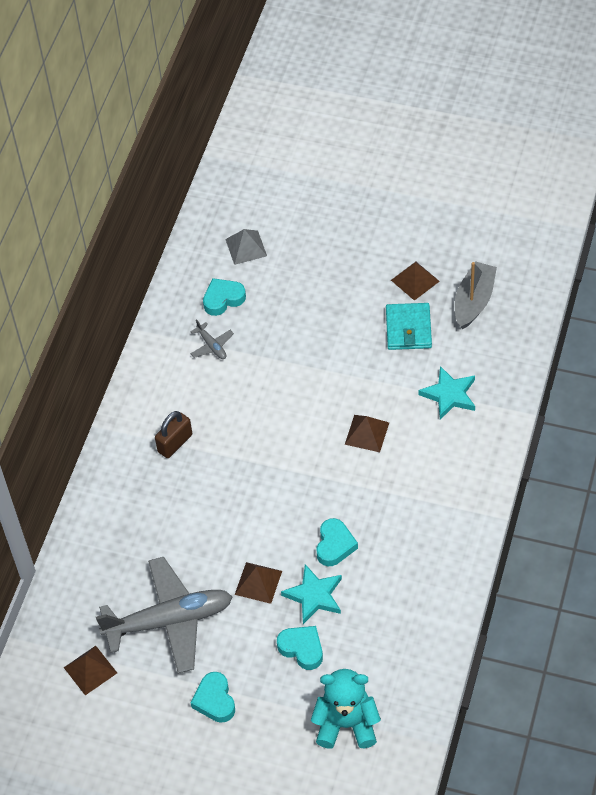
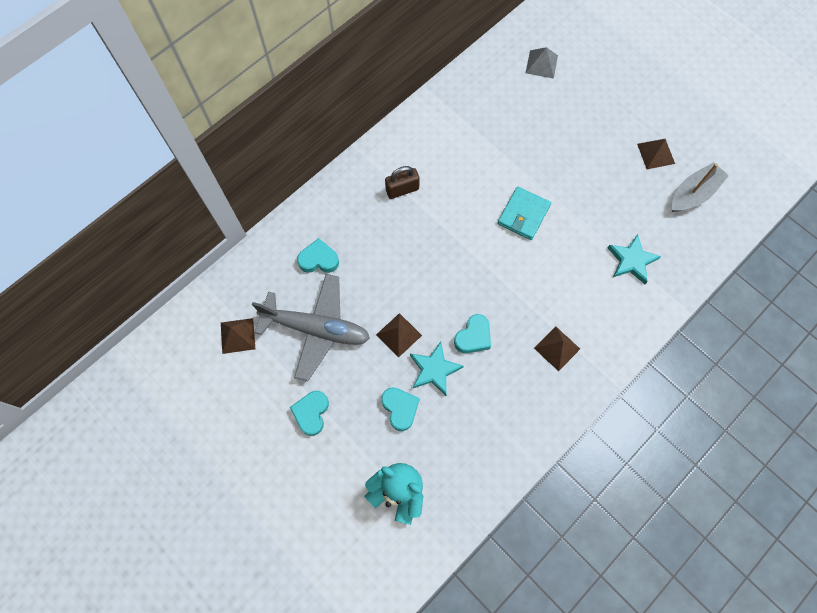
camera: 25 degrees right, 15 degrees up
grey plane [190,319,234,359] -> none
turquoise heart [203,278,246,316] -> turquoise heart moved to [297,238,339,273]
brown pyramid [345,415,389,452] -> brown pyramid moved to [534,327,580,371]
turquoise wallet [386,303,432,350] -> turquoise wallet moved to [498,187,551,240]

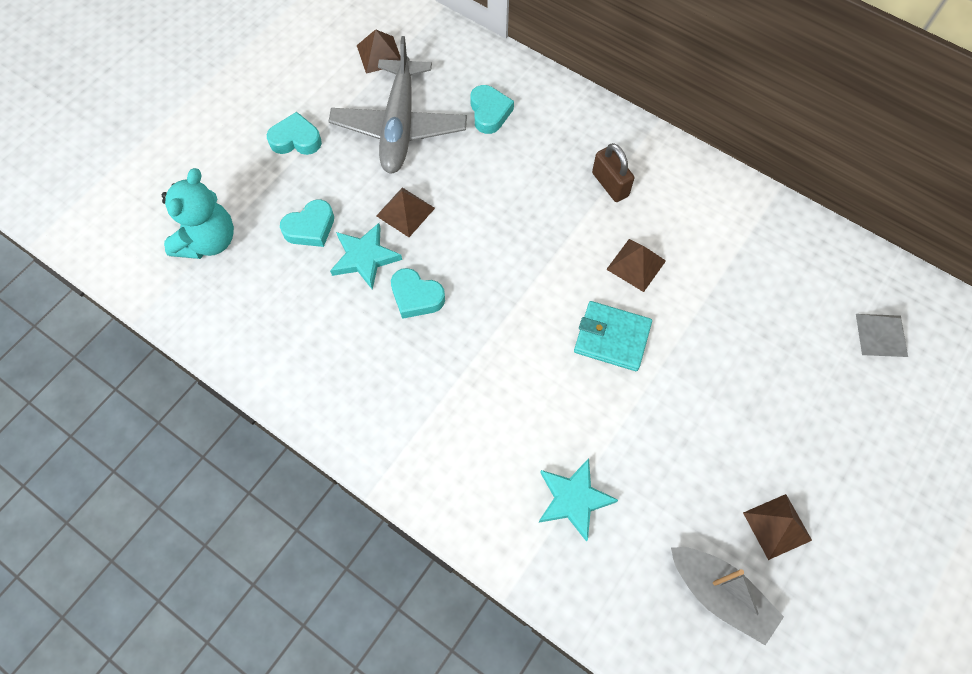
camera: 80 degrees right, 5 degrees down
brown pyramid [534,327,580,371] -> brown pyramid moved to [606,239,666,292]

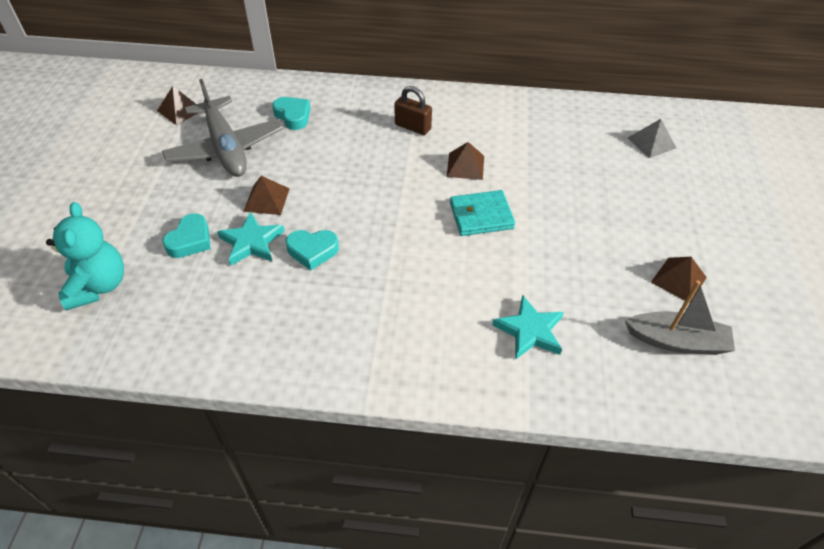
camera: 30 degrees left, 15 degrees down
turquoise heart [267,112,322,155] -> none

